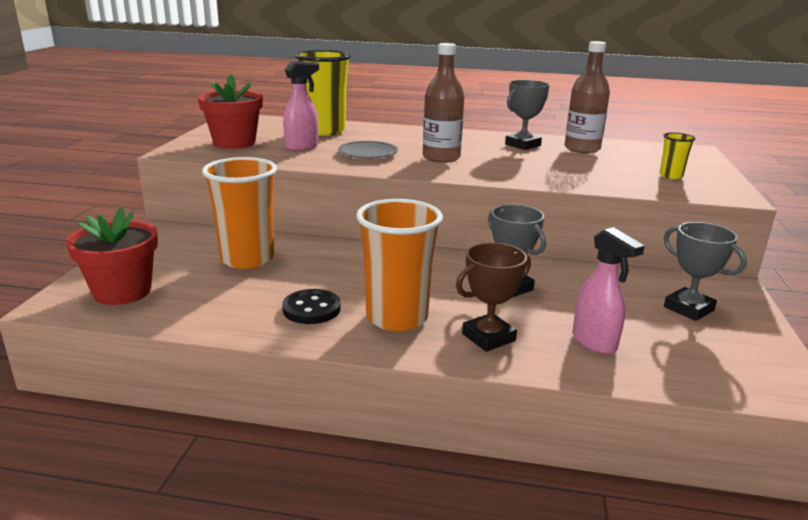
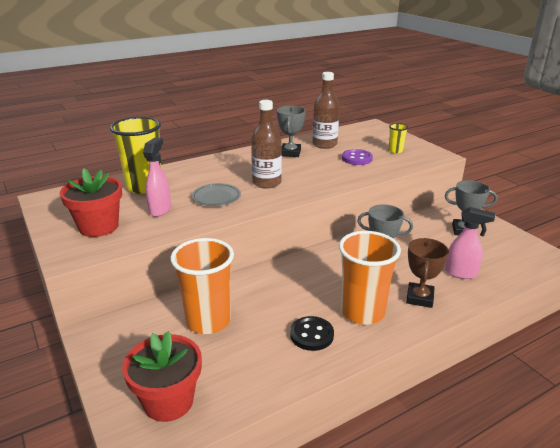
camera: 40 degrees left, 5 degrees up
none -> purple button [342,149,373,165]

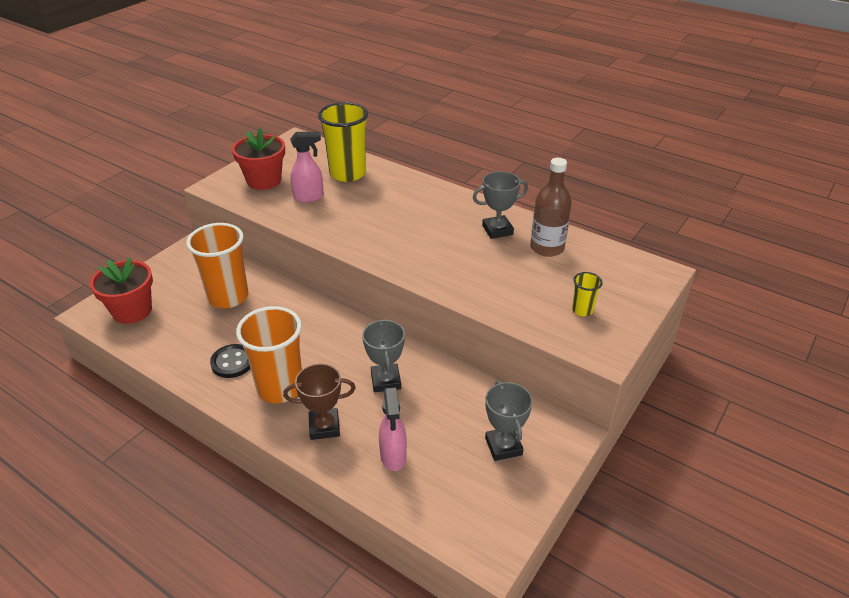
camera: 65 degrees right, 10 degrees up
grey plate [192,183,241,206] -> none
brown bottle [251,100,282,189] -> none
purple button [342,149,373,165] -> none

